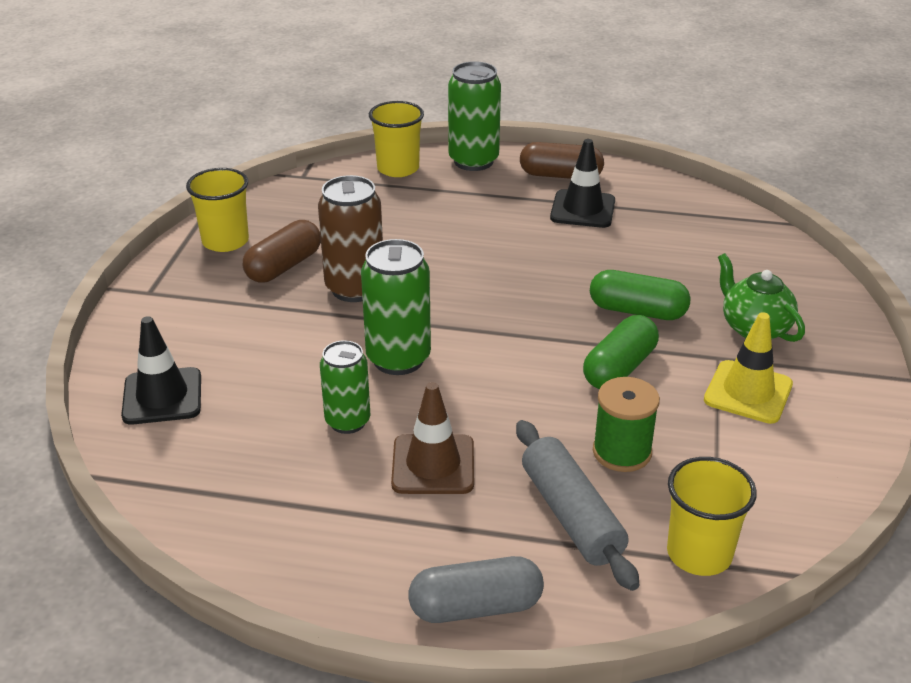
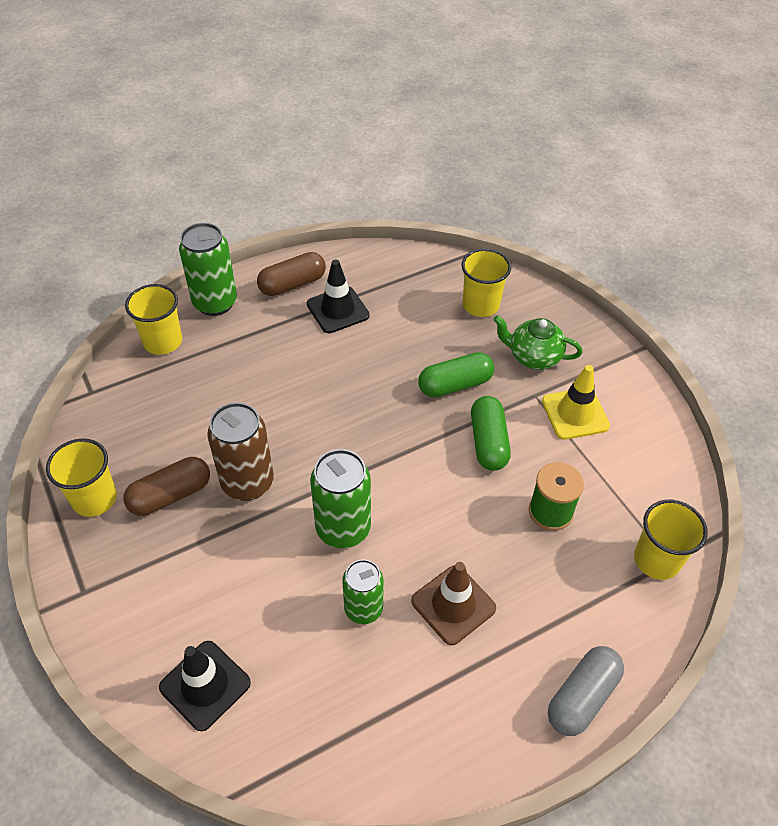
camera: 40 degrees left, 15 degrees up
brown capsule [243,220,321,283] -> brown capsule turned 60 degrees clockwise [123,457,210,516]
grey rolling pin [516,420,639,591] -> none
none -> yellow cup [461,249,511,317]

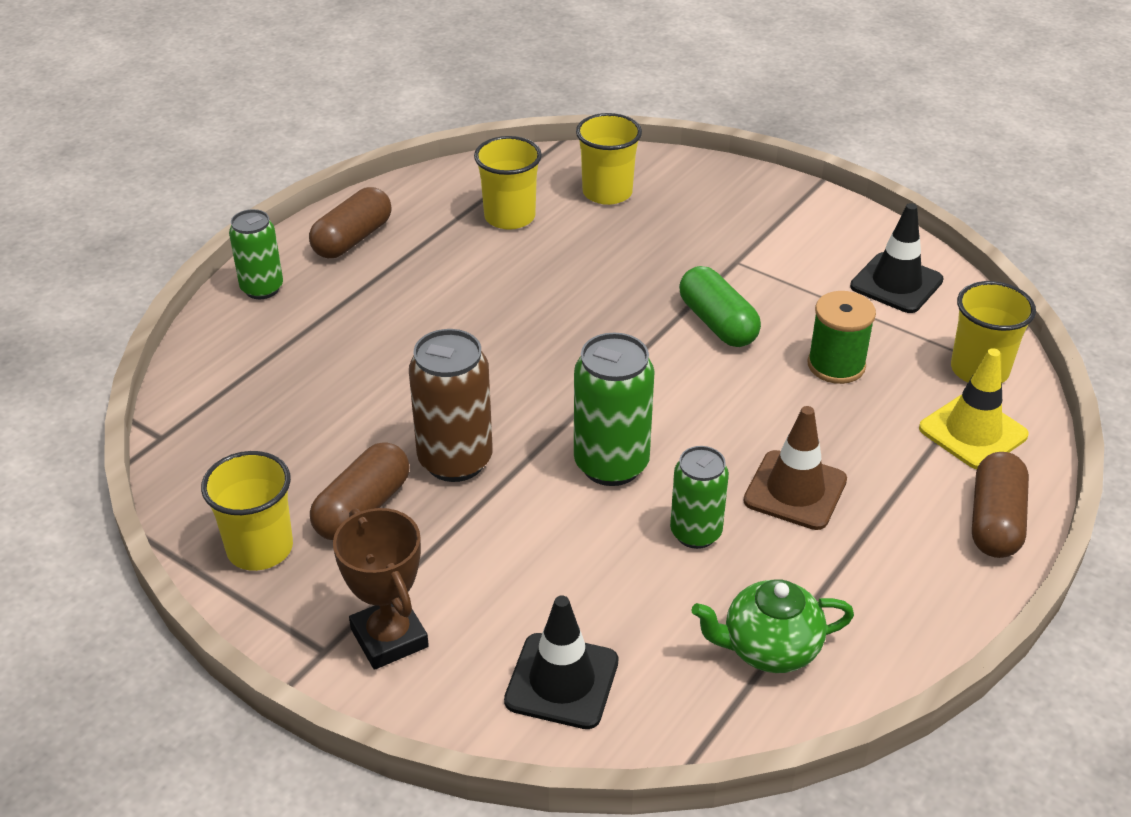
camera: 25 degrees left, 10 degrees down
yellow cup [125,284,182,355] -> yellow cup moved to [474,136,542,230]
green can [179,223,237,316] -> green can [229,209,283,299], size x0.66
black traffic cone [307,259,370,333] -> black traffic cone moved to [850,203,944,313]
green capsule [418,352,494,397] -> none
green teapot [493,315,582,370] -> green teapot moved to [691,579,854,673]
yellow traffic cone [542,365,610,440] -> yellow traffic cone moved to [919,348,1029,469]
grey capsule [548,646,624,736] -> brown capsule [972,452,1029,558]
none -> brown trophy [333,508,429,670]

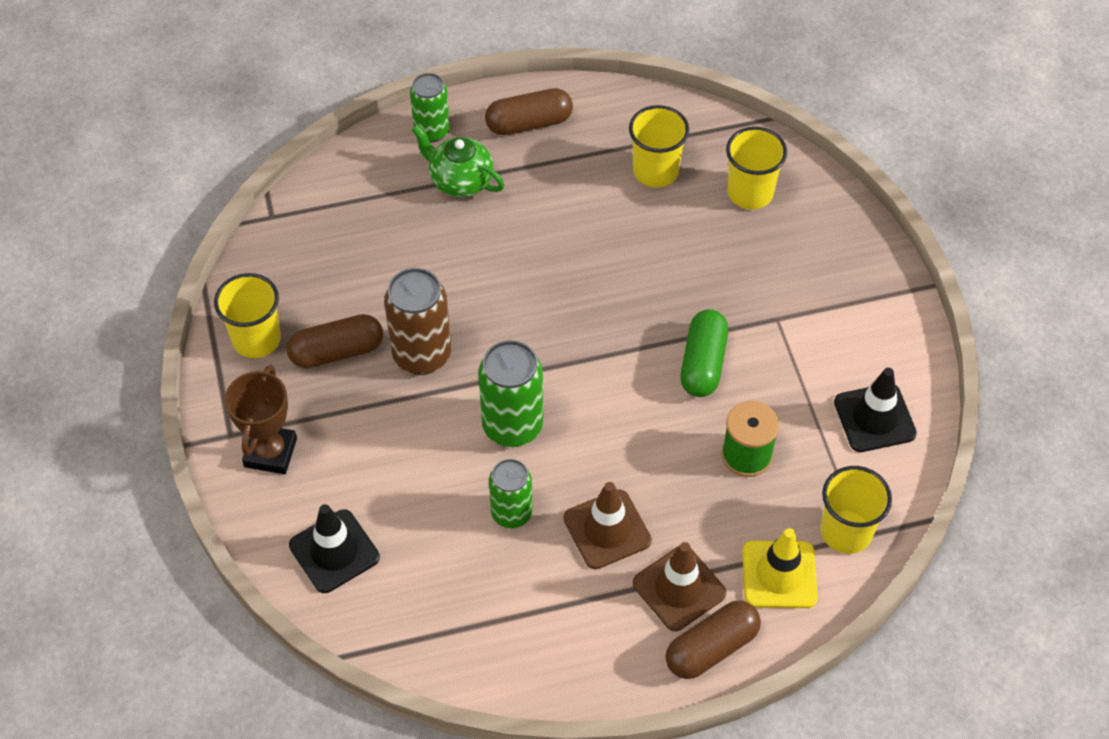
camera: 40 degrees right, 15 degrees up
green teapot [691,579,854,673] -> green teapot moved to [412,125,504,197]
none -> brown traffic cone [633,542,726,631]

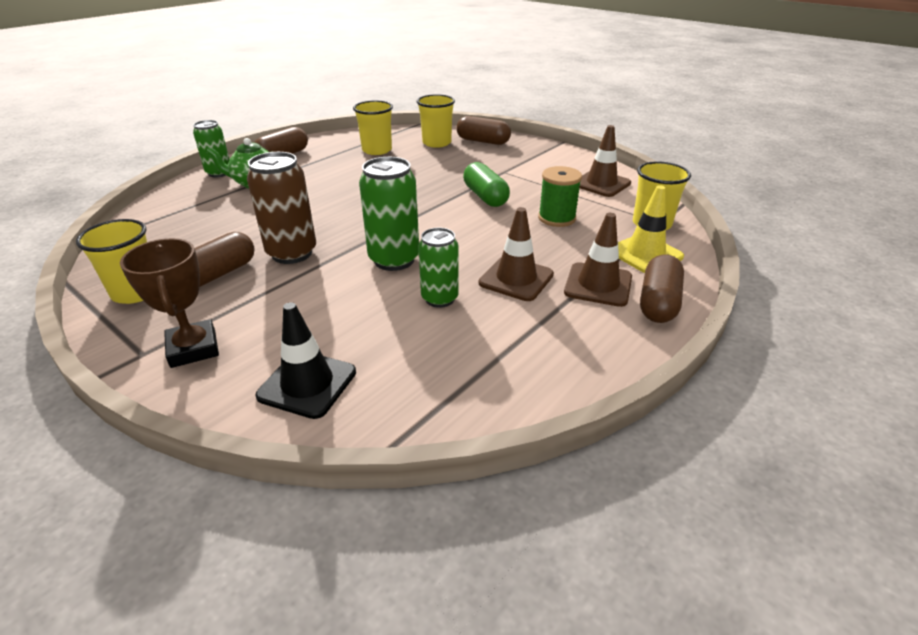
camera: 35 degrees left, 20 degrees down
black traffic cone [834,368,917,452] -> brown traffic cone [579,125,631,197]
none -> brown capsule [456,116,511,145]

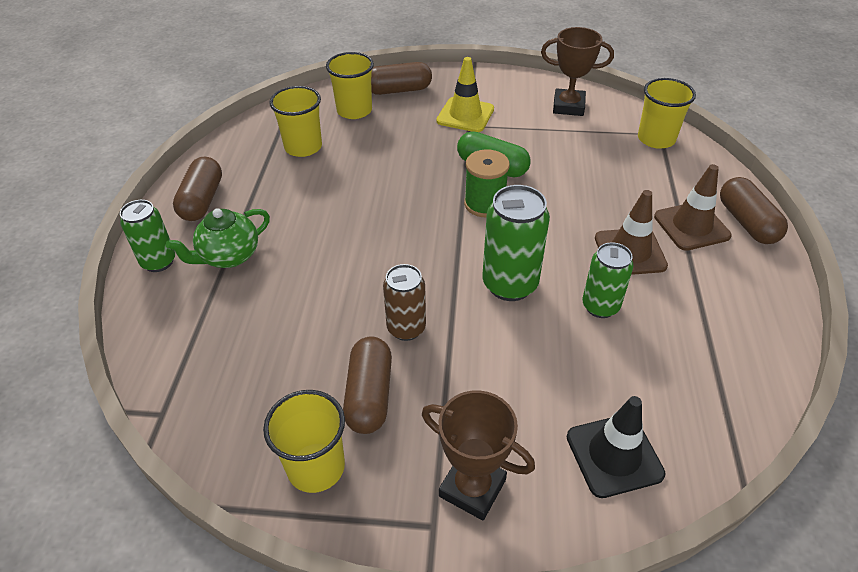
camera: 35 degrees left, 10 degrees up
brown can [247,152,316,264] -> brown can [383,264,426,341], size x0.66
green spool [538,166,582,227] -> green spool moved to [464,149,510,217]
brown traffic cone [579,125,631,197] -> brown trophy [541,27,614,116]
yellow traffic cone [618,185,684,273] -> yellow traffic cone moved to [436,57,494,132]

